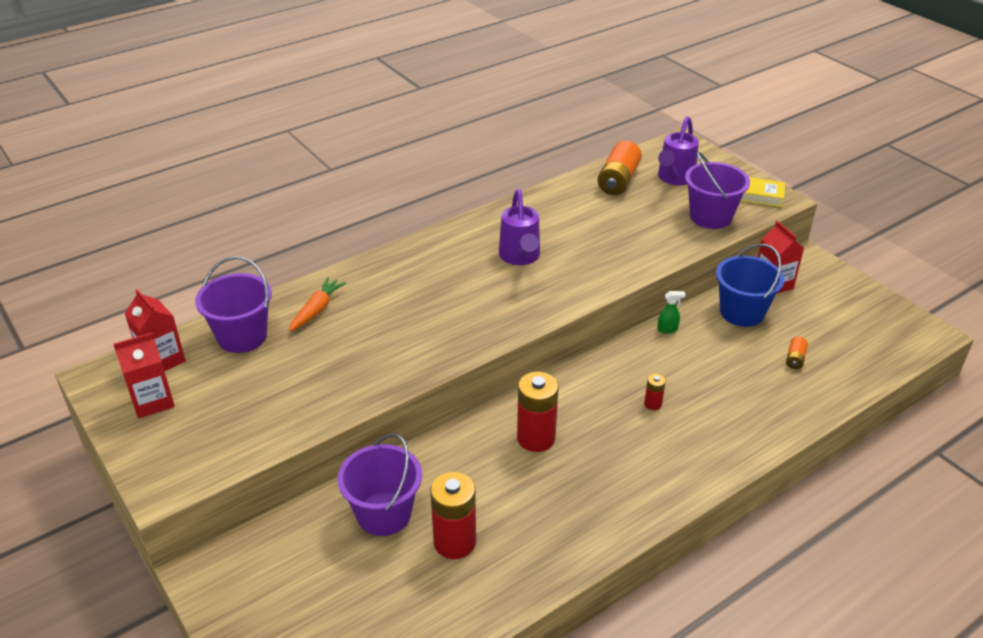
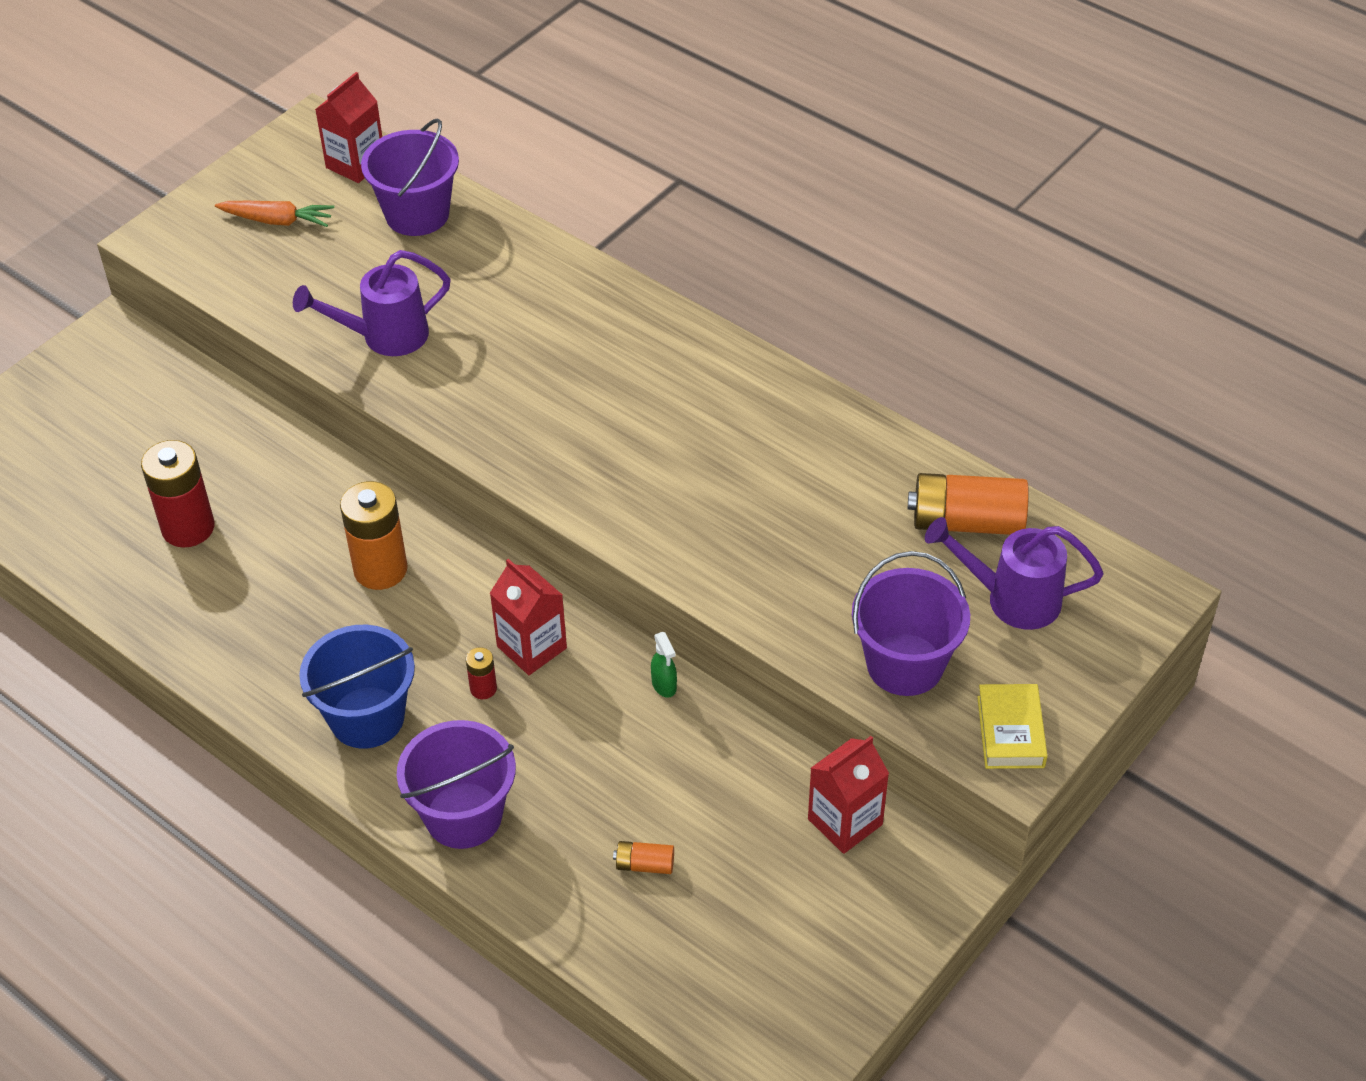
camera: 75 degrees right, 10 degrees up
red carton [113,333,175,418] -> red carton moved to [490,559,567,675]
orange carrot [289,277,346,332] -> orange carrot moved to [215,201,334,227]
purple bucket [338,433,422,536] -> purple bucket moved to [397,720,516,849]
purple watering can [499,189,540,265] -> purple watering can moved to [293,250,451,356]
red battery [517,372,559,452] -> orange battery [340,481,408,590]
blue bucket [716,244,784,327] -> blue bucket moved to [299,625,415,749]

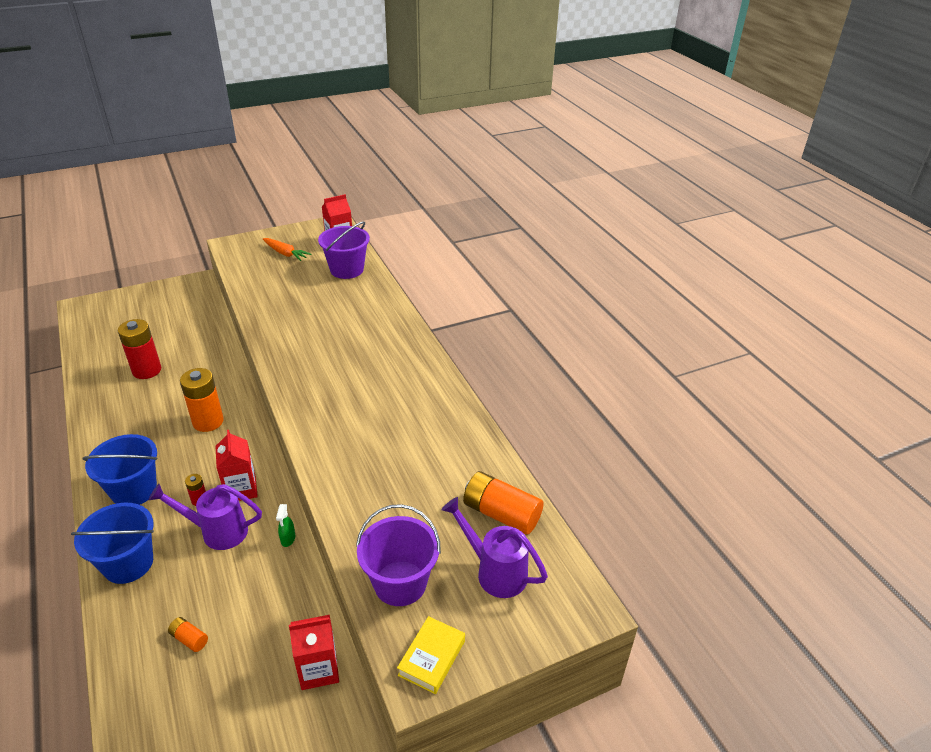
camera: 25 degrees right, 10 degrees down
purple watering can [293,250,451,356] -> purple watering can moved to [148,484,262,550]
purple bucket [397,720,516,849] -> blue bucket [71,503,154,584]

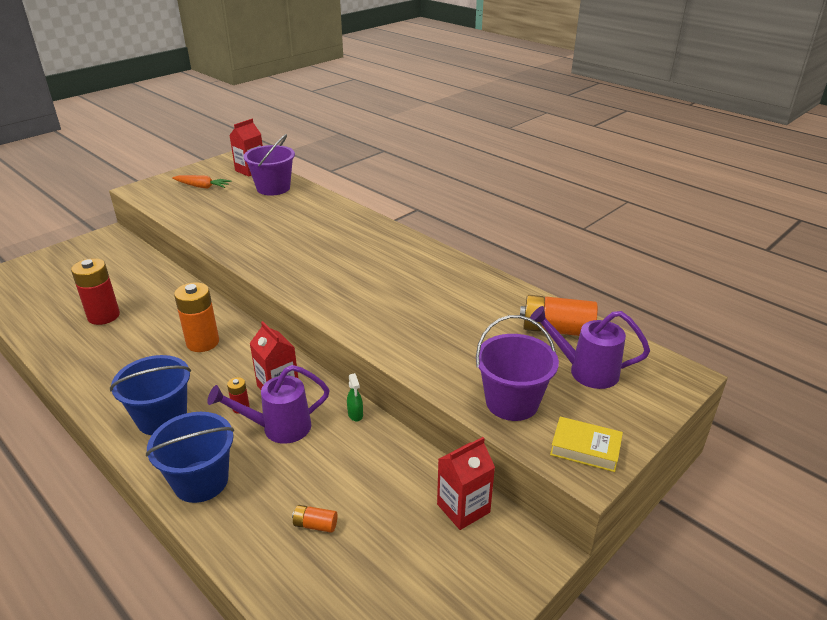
camera: 20 degrees left, 5 degrees down
yellow book [397,616,465,694] -> yellow book turned 75 degrees counterclockwise [550,417,623,472]

